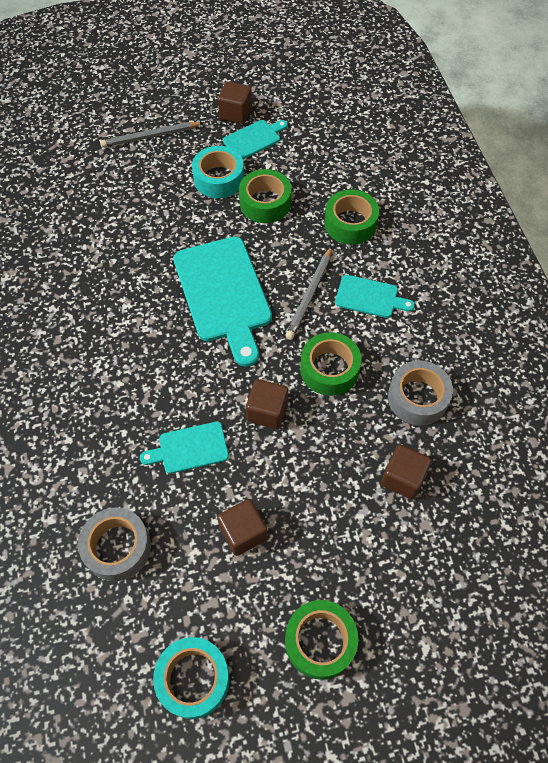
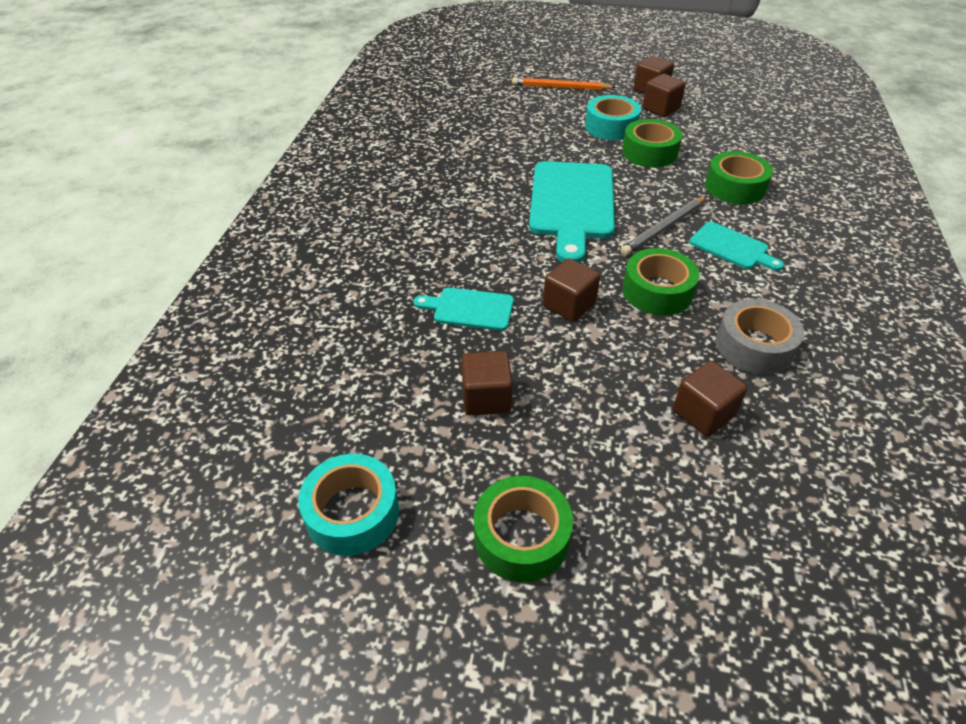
camera: 25 degrees right, 15 degrees down
grey tape [78,507,151,581] -> none
grey pencil [100,122,203,148] -> orange pencil [512,77,616,90]
turquoise cutting board [223,120,288,159] -> brown cube [642,74,686,117]

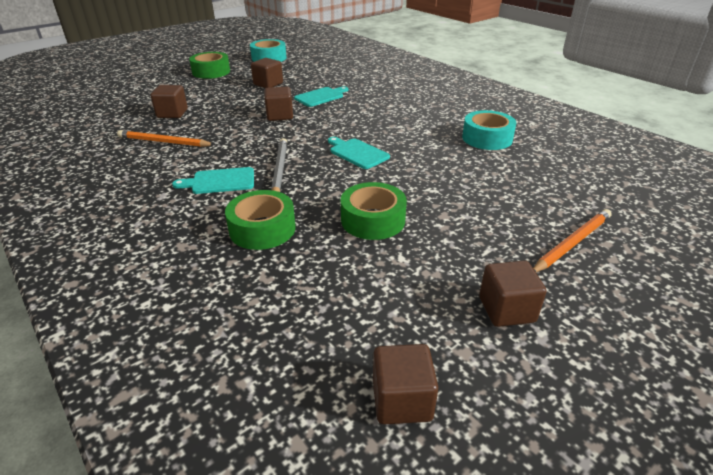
camera: 130 degrees right, 10 degrees down
turquoise cutting board [529,161,615,263] -> turquoise cutting board [328,137,390,169], size x0.52
turquoise tape [585,95,641,140] -> turquoise tape moved to [462,110,516,150]
green tape [623,248,699,315] -> none
brown cube [642,74,686,117] -> brown cube moved to [373,344,439,424]
grey tape [716,299,804,374] -> orange pencil [117,130,215,147]

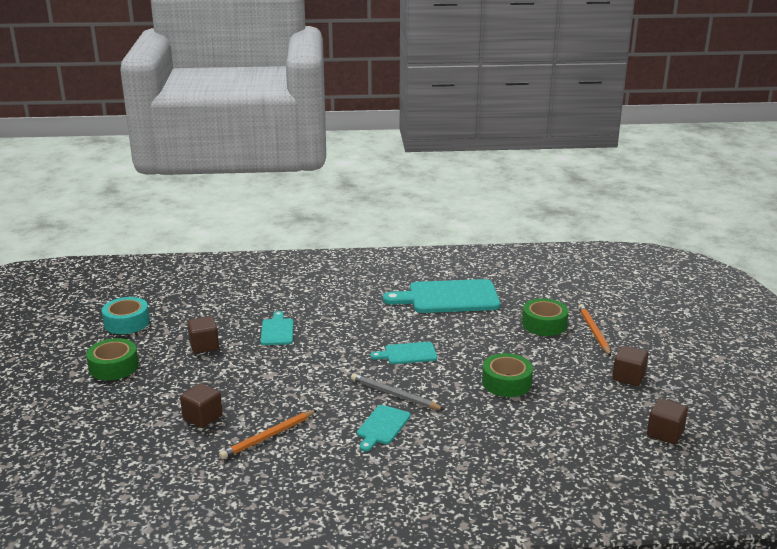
camera: 55 degrees left, 10 degrees down
green tape [225,190,296,250] -> green tape moved to [522,298,568,336]
brown cube [264,87,293,121] -> none
turquoise tape [462,110,516,150] -> turquoise cutting board [383,279,500,313]

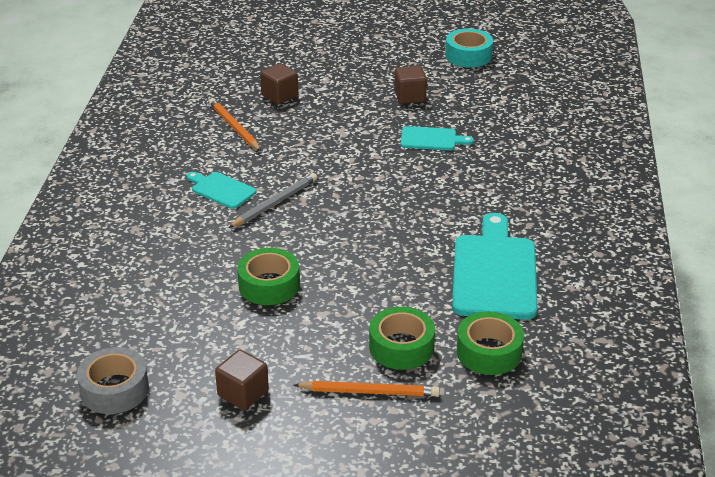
camera: 100 degrees right, 10 degrees up
green tape [86,338,139,380] -> green tape moved to [457,311,524,375]
turquoise cutting board [370,342,437,364] -> none
brown cube [647,398,688,444] -> grey tape [77,347,149,414]

